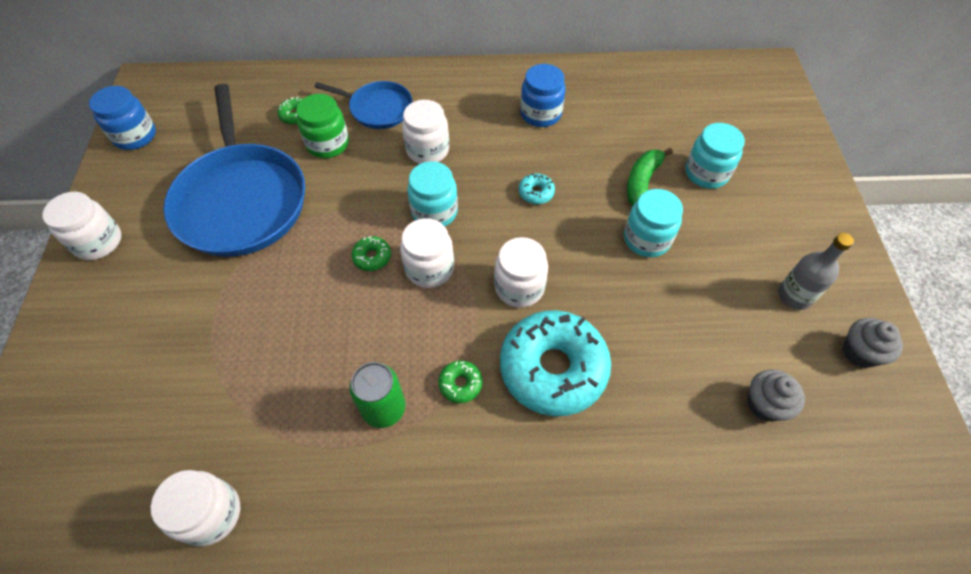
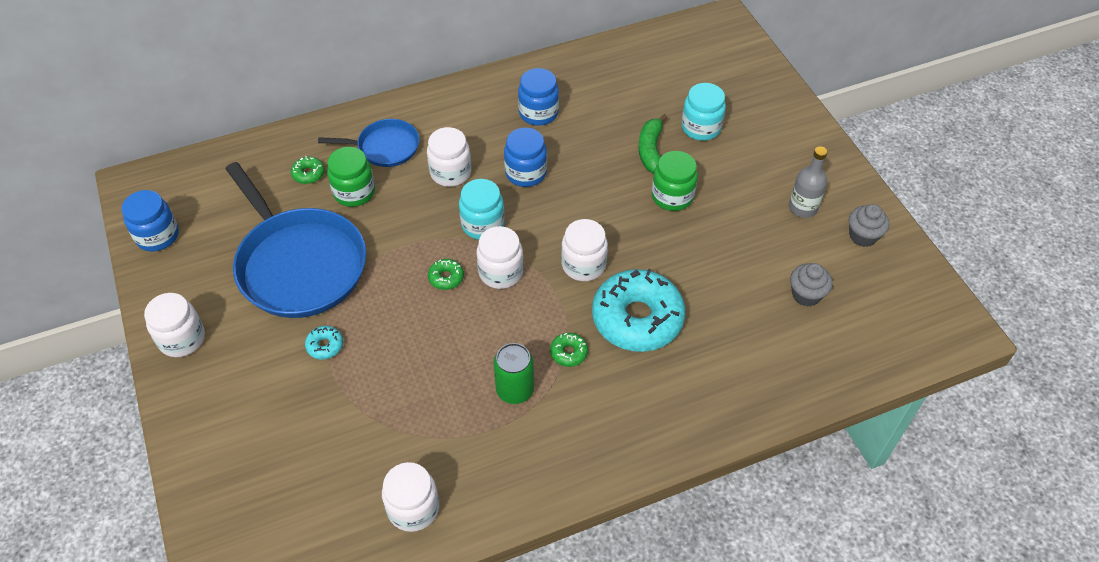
camera: 20 degrees left, 5 degrees down
turquoise donut [519,173,555,204] -> turquoise donut moved to [305,326,343,360]
turquoise jar [624,189,683,257] -> green jar [652,151,698,211]
none -> blue jar [504,128,547,187]

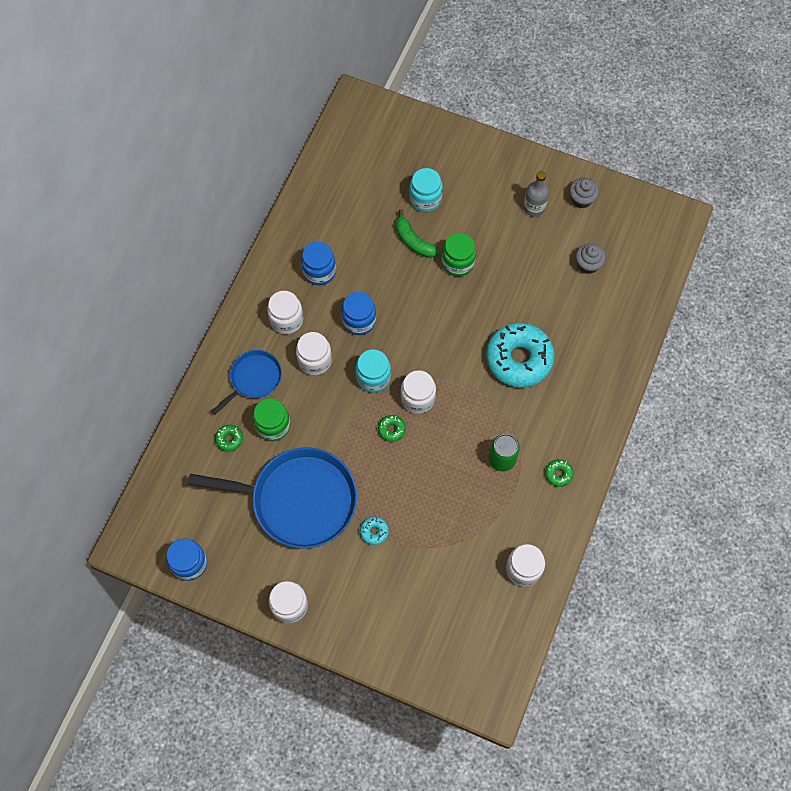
camera: 45 degrees left, 15 degrees up
green donut [550,333,588,367] -> green donut moved to [545,459,574,487]
white jar [561,219,608,281] -> white jar moved to [267,291,303,334]

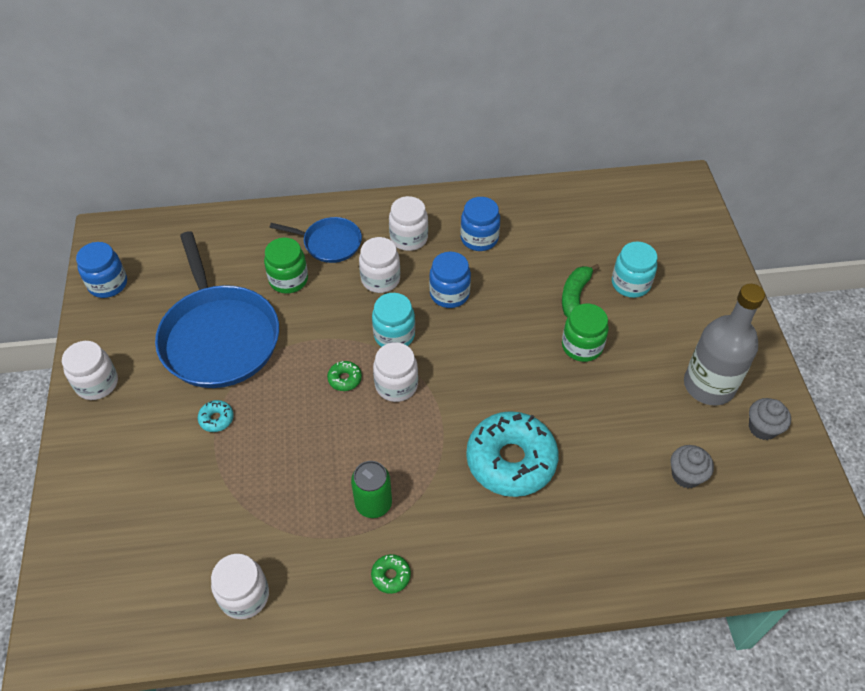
camera: 60 degrees right, 15 degrees down
green donut [215,425,243,452] -> none
grey bottle [523,171,549,217] -> grey bottle [684,284,765,406], size x1.76

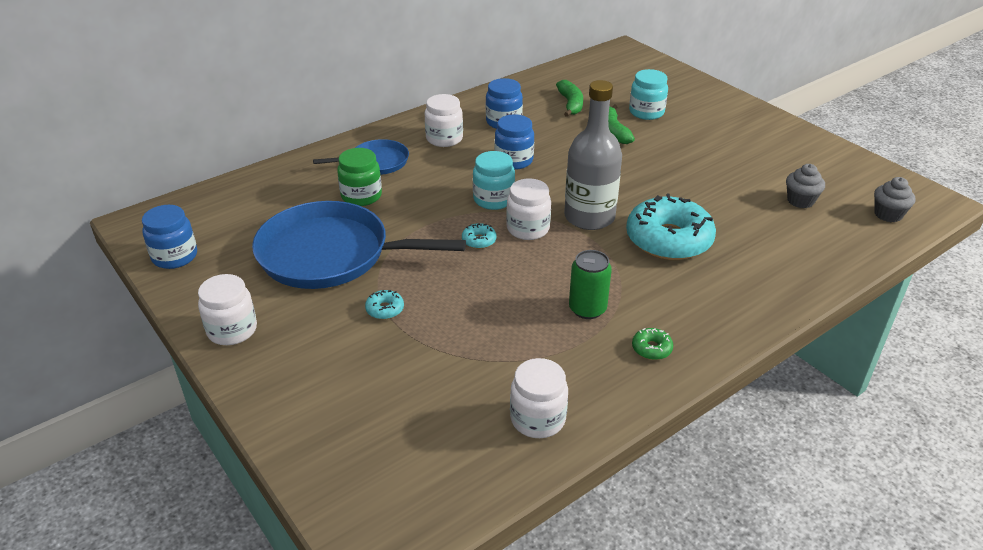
camera: 30 degrees left, 15 degrees down
blue pan [155,231,279,388] -> blue pan turned 150 degrees clockwise [252,201,466,289]
green donut [327,361,362,391] -> turquoise donut [462,223,497,249]
white jar [359,237,400,293] -> none
green jar [562,304,609,362] -> none
grey bottle [684,284,765,406] -> grey bottle moved to [564,80,622,230]
grey cupcake [749,398,791,440] -> grey cupcake moved to [874,177,916,222]
none -> green banana [556,80,583,117]

